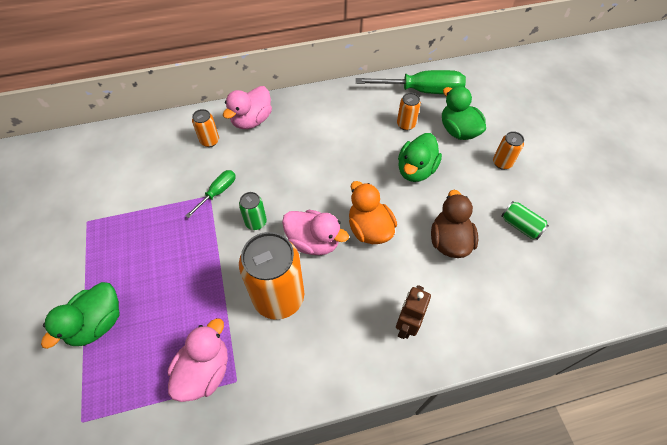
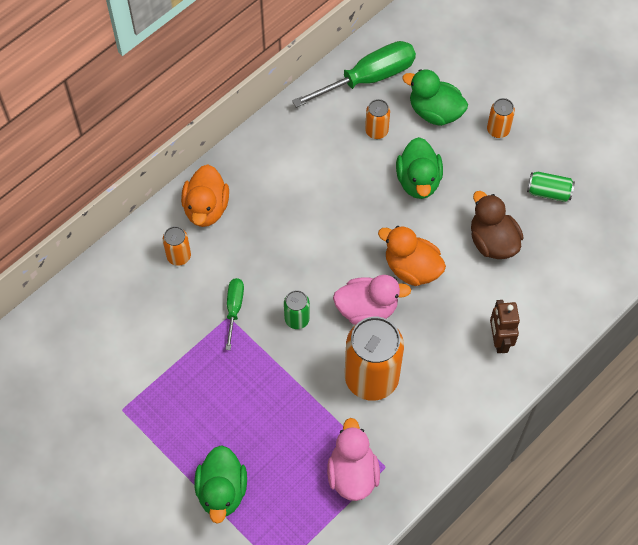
camera: 30 degrees left, 5 degrees up
pink duck [223,86,272,129] -> orange duck [181,165,229,227]

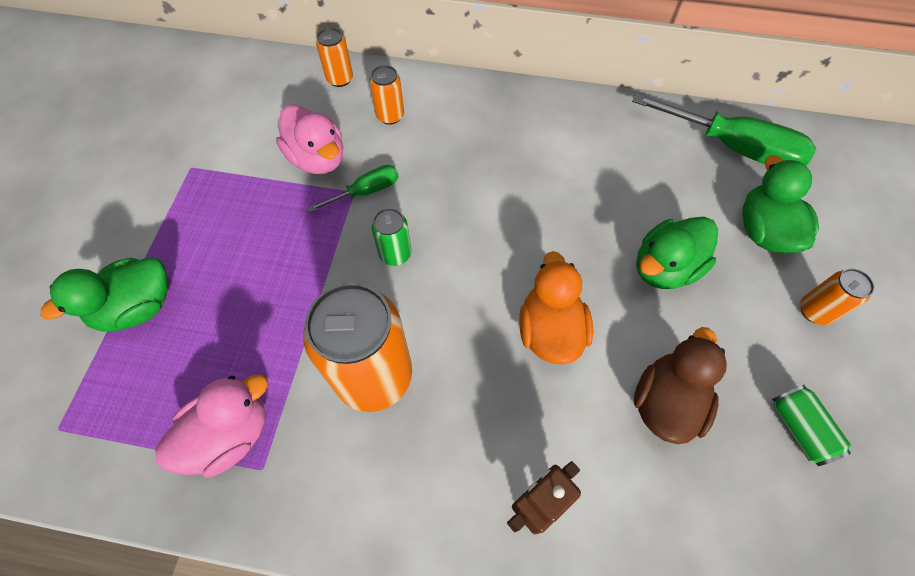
camera: 55 degrees right, 0 degrees up
orange duck [181,165,229,227] -> none
pink duck [333,275,411,325] -> pink duck moved to [276,104,343,174]
orange can [365,99,390,139] -> orange can moved to [316,28,353,87]

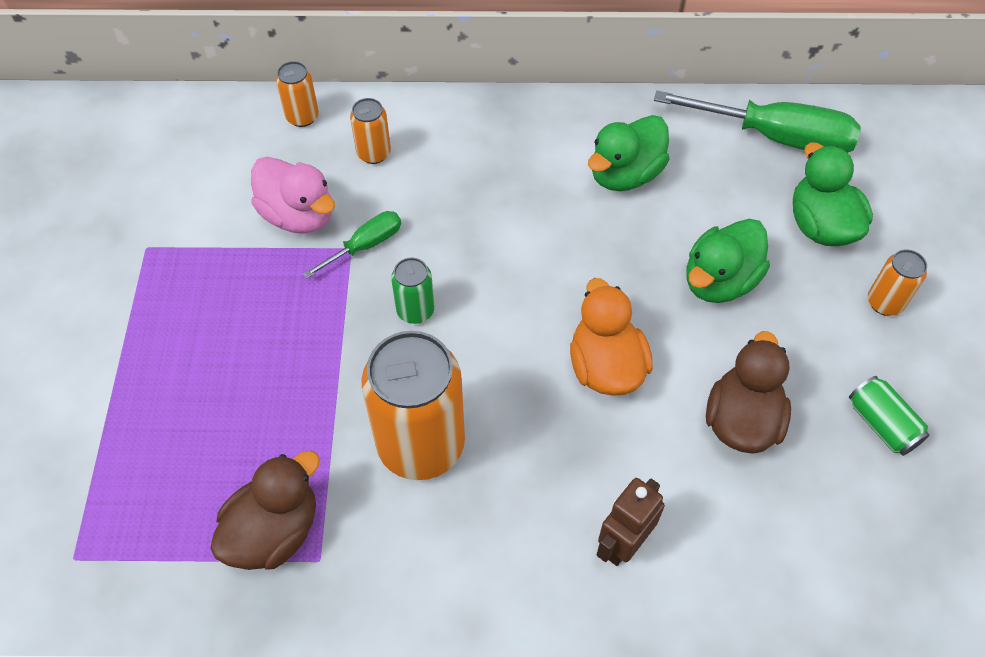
camera: 10 degrees left, 5 degrees down
green duck [40,257,168,332] -> green duck moved to [588,115,669,191]
pink duck [155,375,268,478] -> brown duck [210,451,320,570]

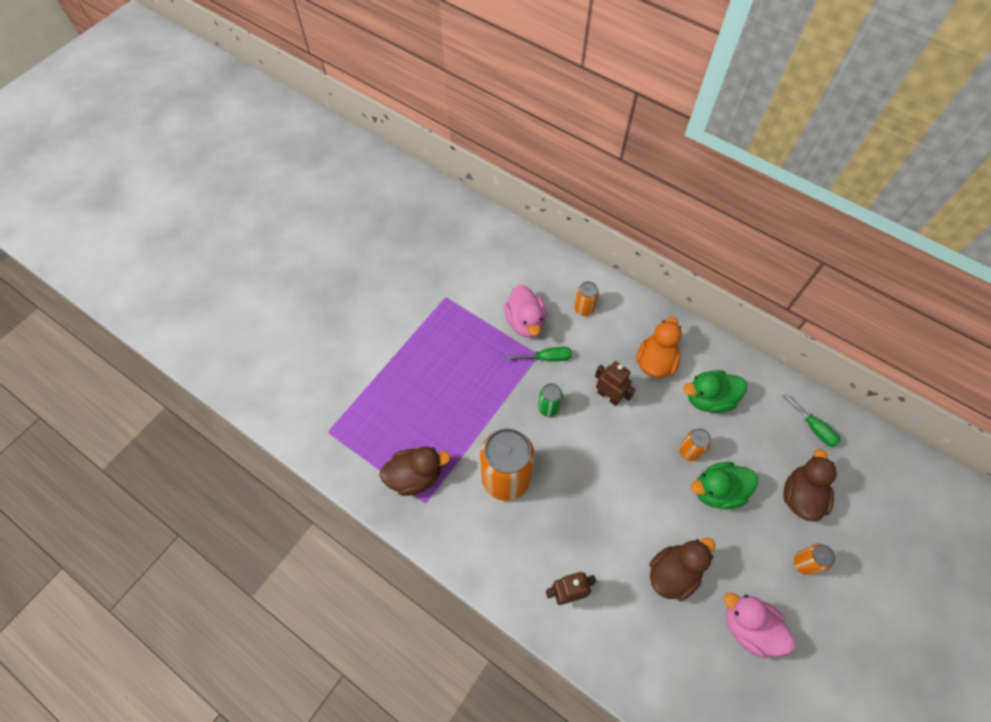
camera: 35 degrees right, 5 degrees up
orange can [276,61,319,127] -> orange can moved to [679,428,711,461]
orange duck [570,278,653,396] -> orange duck moved to [636,317,682,378]
green screwdriver [654,91,861,153] -> green screwdriver [783,393,841,447], size x0.52
green duck [793,143,873,246] -> brown duck [783,449,837,522]
green can [849,376,929,456] -> pink duck [724,593,795,658]
none -> brown robot [595,361,636,406]

